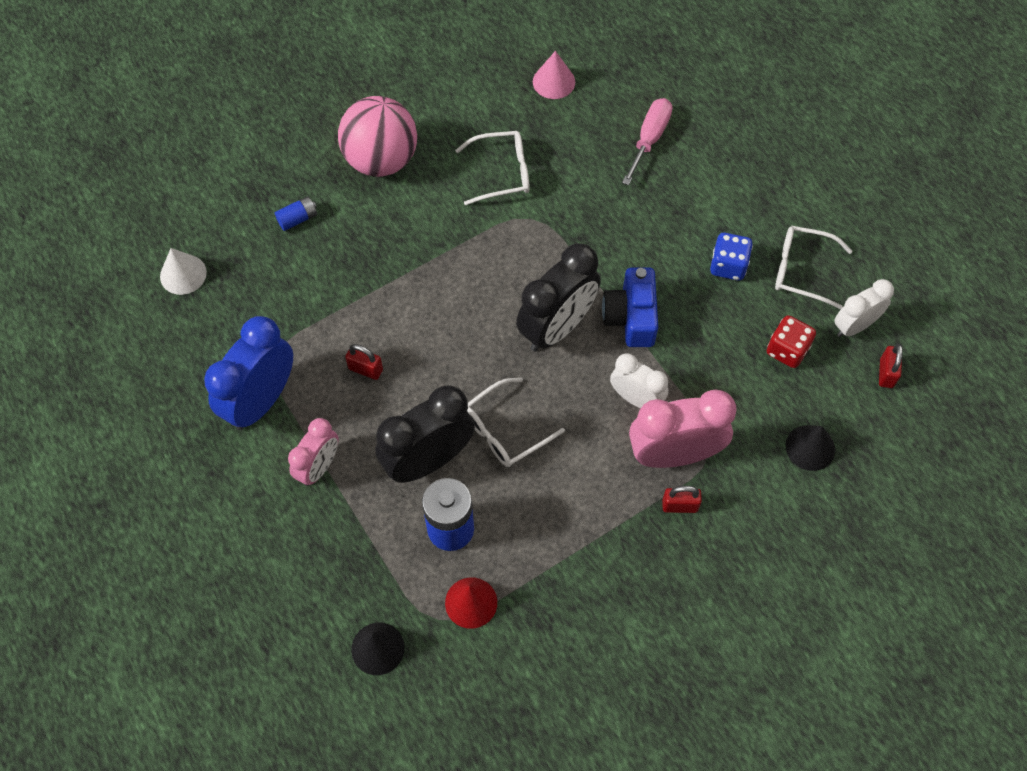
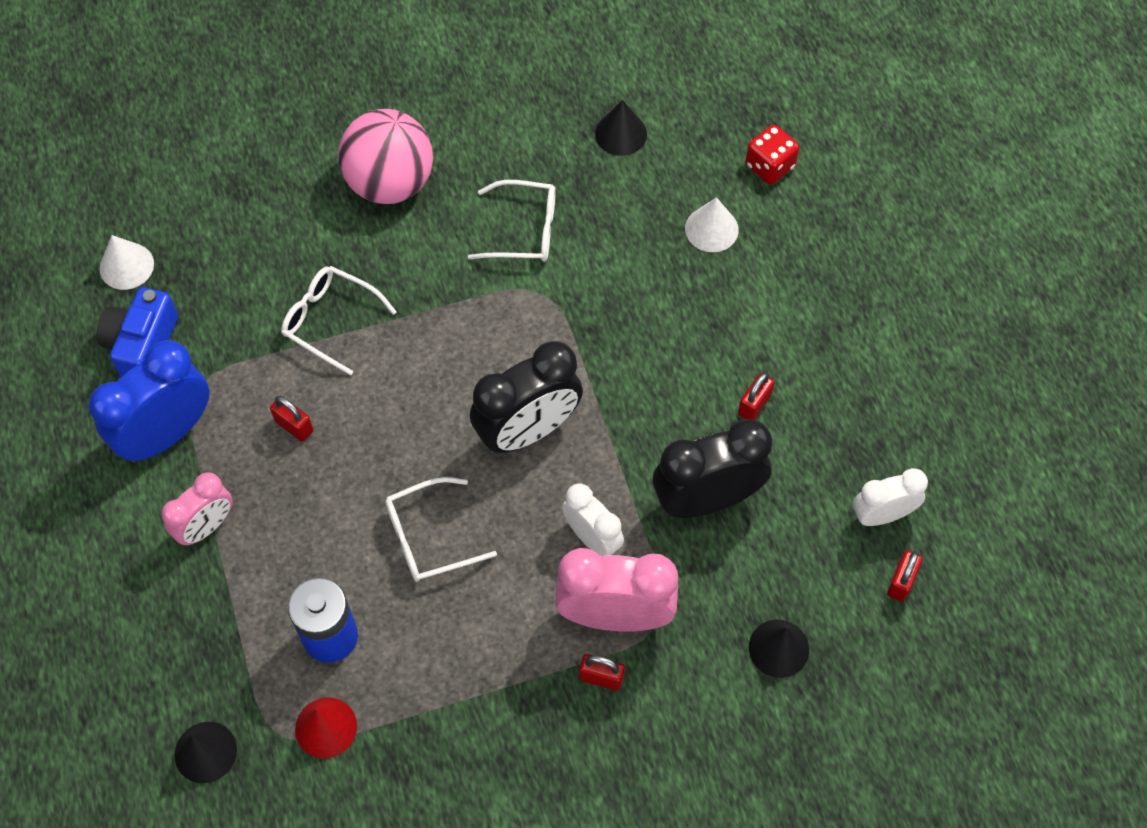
camera: 15 degrees right, 0 degrees up
blue battery [275,196,317,231] -> none
black clock [375,385,475,483] -> black clock moved to [653,419,772,518]
pink cone [533,51,575,99] -> black cone [595,100,647,156]
blue camera [602,268,658,347] -> blue camera moved to [96,287,178,377]
pink screwdriver [622,98,672,185] -> white cone [685,197,739,252]
blue dice [710,233,753,281] -> red padlock [738,372,775,420]
red dice [767,315,816,368] -> red dice moved to [746,125,799,184]
white glasses [775,226,852,309] -> white glasses moved to [281,266,397,375]

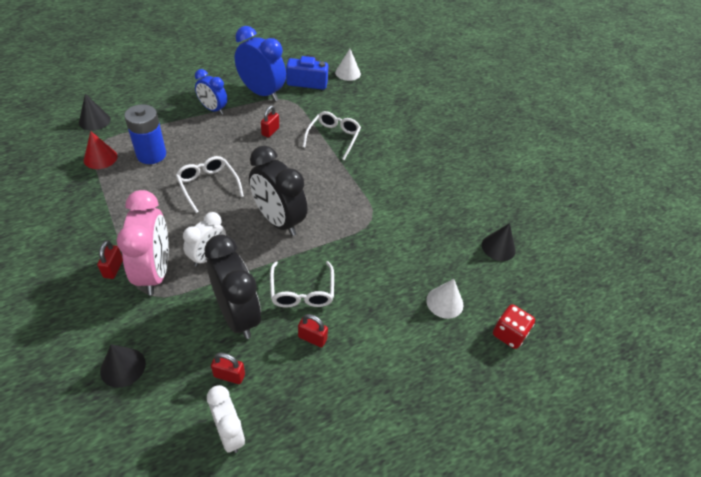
camera: 75 degrees right, 15 degrees down
pink clock [161,472,233,545] -> blue clock [195,69,227,115]
pink ball [338,109,433,204] -> none
white glasses [468,180,556,262] -> white glasses moved to [270,261,334,308]
red padlock [887,550,923,602] -> red padlock moved to [211,353,245,384]

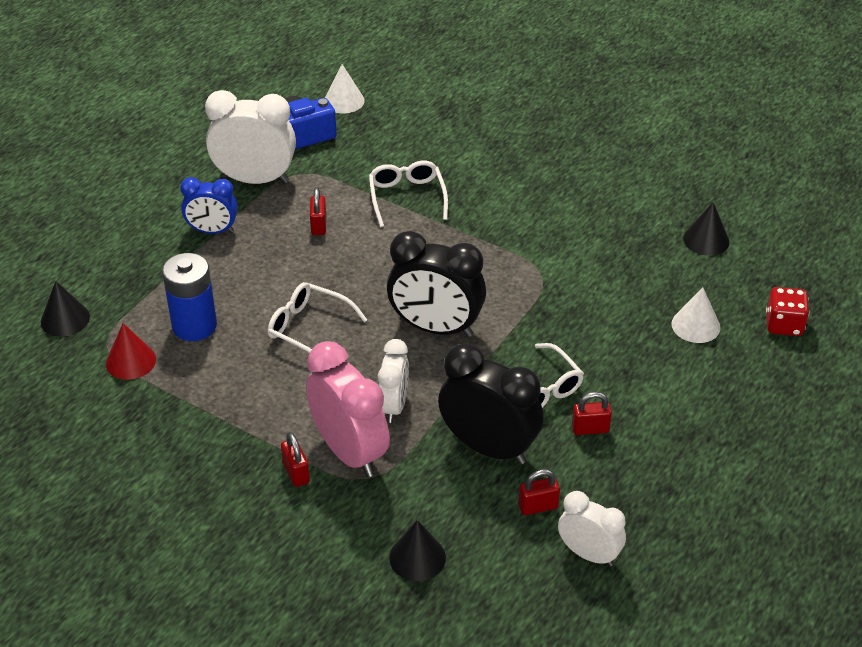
camera: 25 degrees left, 5 degrees down
blue clock [235,26,286,101] -> white clock [205,90,296,184]

